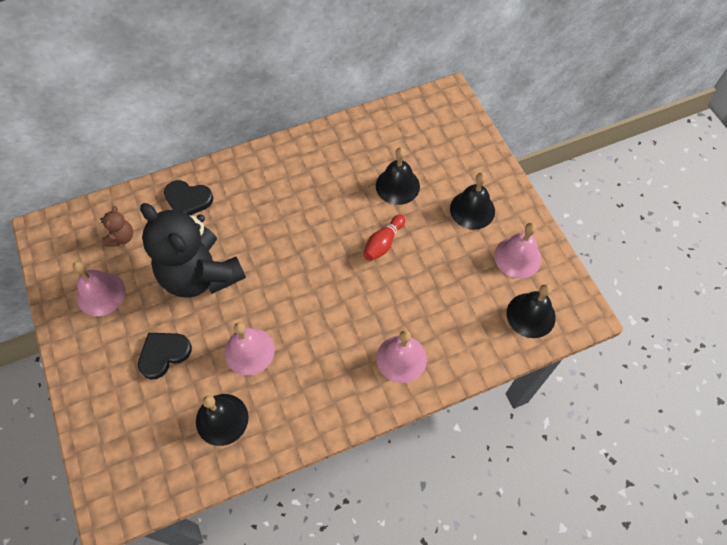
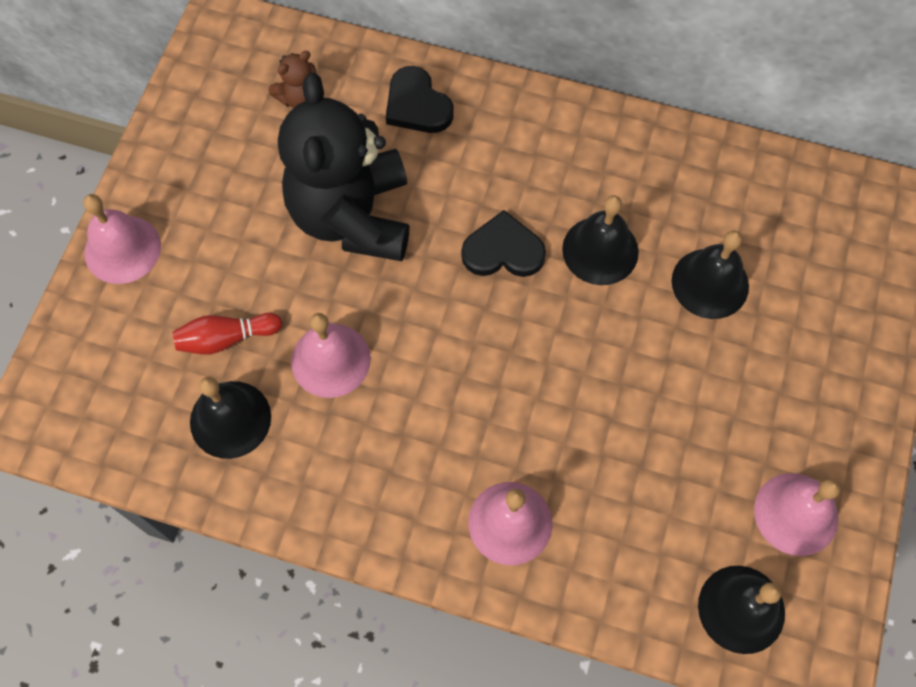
camera: 40 degrees right, 5 degrees up
pink bell [73,261,126,316] -> pink bell moved to [83,194,161,284]
black heart [138,333,192,379] -> black heart moved to [461,210,546,277]
red bowling pin [363,215,405,261] -> red bowling pin moved to [172,313,282,355]
black bell [450,173,495,230] -> black bell moved to [562,195,639,285]

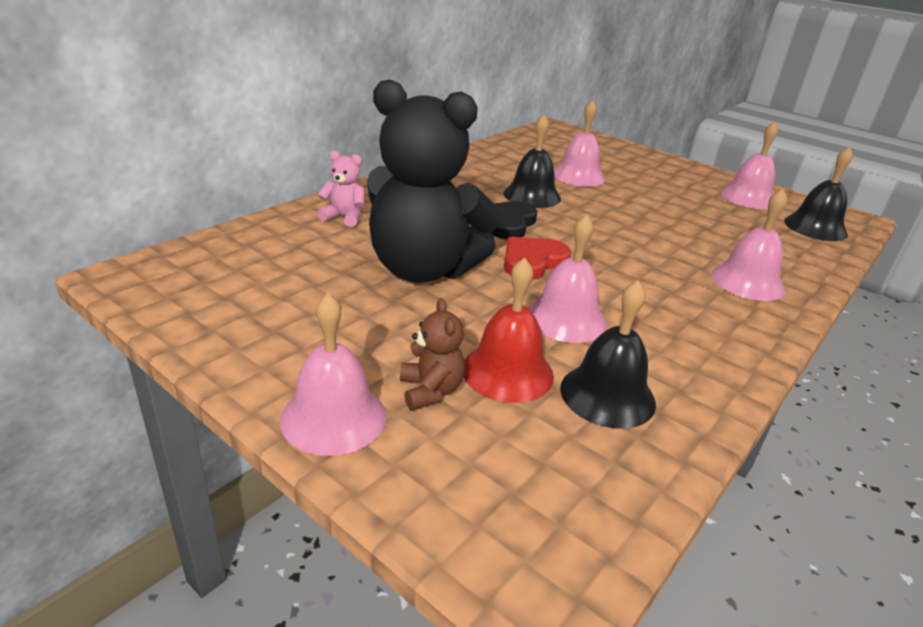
camera: 70 degrees left, 35 degrees down
red bowling pin [172,313,282,355] -> red bell [463,257,554,403]
brown teddy bear [269,51,316,108] -> brown teddy bear moved to [400,298,465,410]
black heart [386,66,454,133] -> pink teddy bear [317,150,364,227]
black bell [672,230,749,319] -> pink bell [554,100,605,187]
none -> red heart [504,237,571,280]

